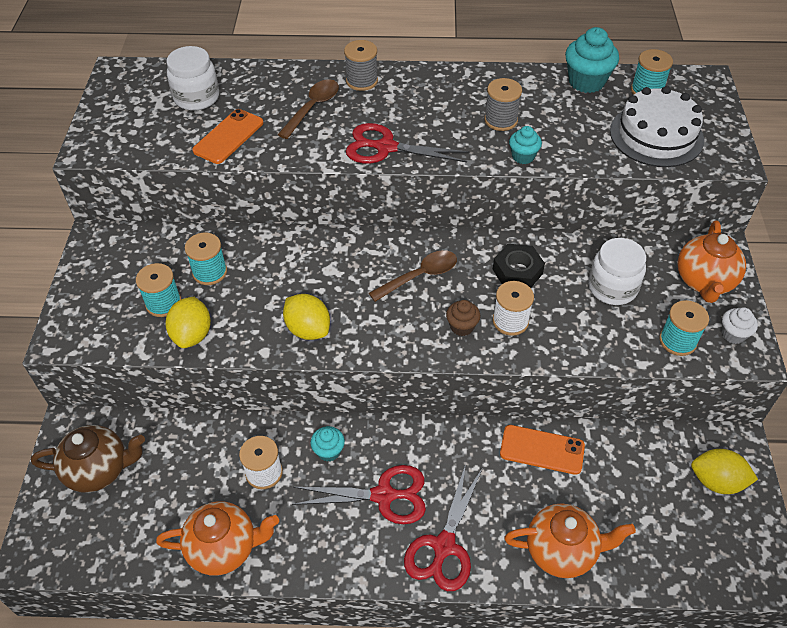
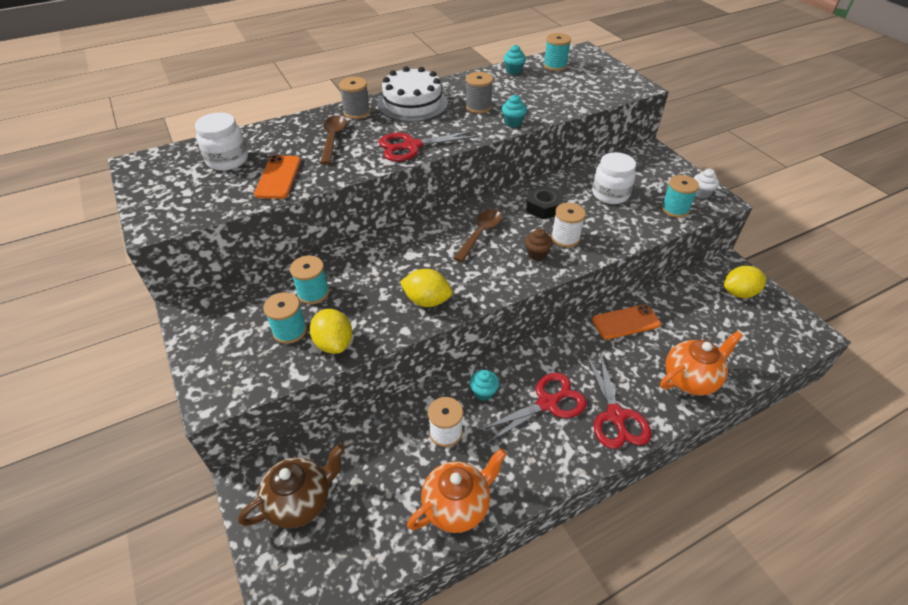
camera: 30 degrees left, 5 degrees down
turquoise cupcake [565,27,619,93] -> turquoise cupcake [504,45,526,75], size x0.57
white cake [610,86,704,167] -> white cake moved to [378,66,448,122]
orange teapot [677,221,746,303] -> none

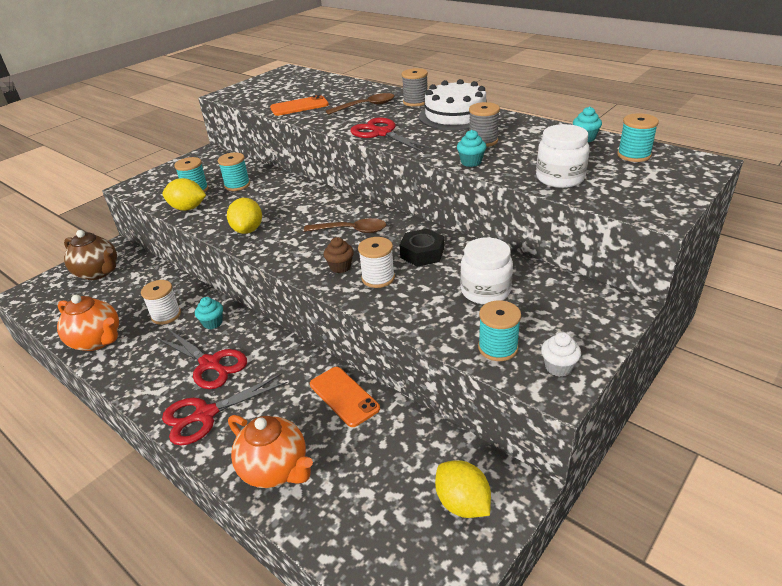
camera: 70 degrees right, 10 degrees down
white jar [195,112,248,171] -> white jar moved to [536,124,589,188]
yellow lemon [310,309,352,354] -> yellow lemon turned 60 degrees clockwise [162,178,206,211]

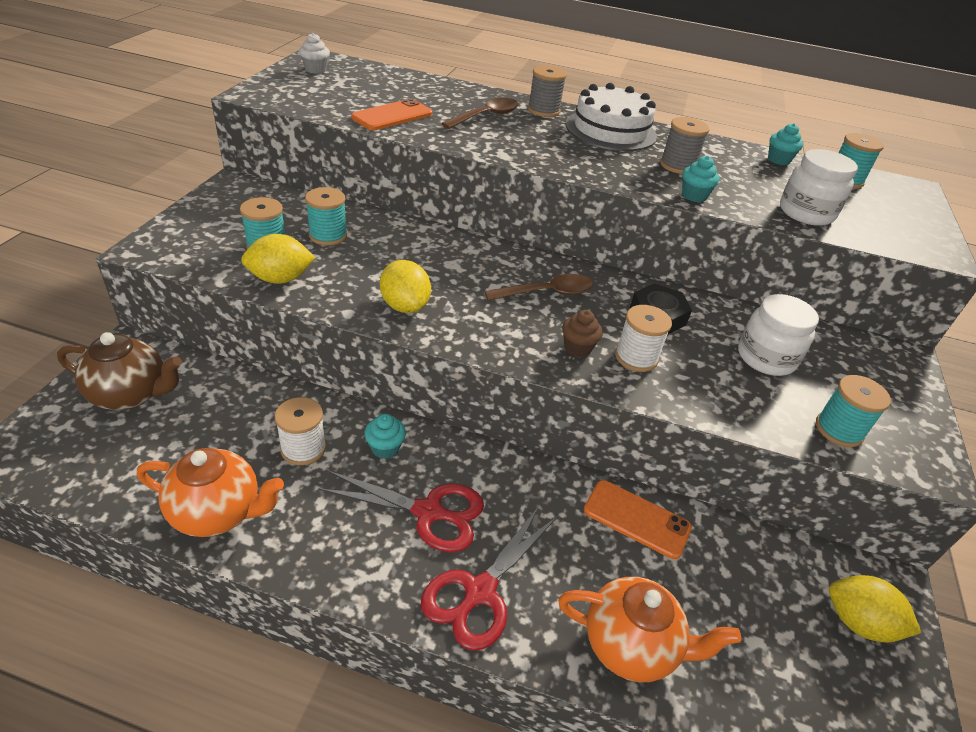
camera: 30 degrees left, 5 degrees up
red scissors [350,117,434,153] -> none
white cupcake [541,332,581,377] -> white cupcake moved to [299,33,330,74]

